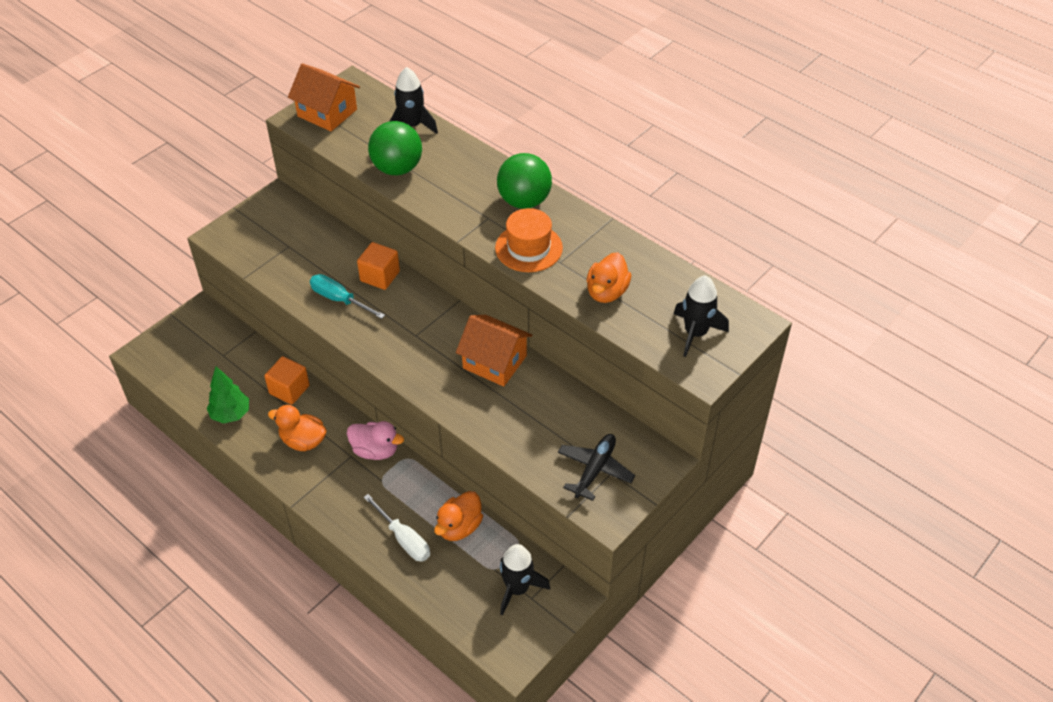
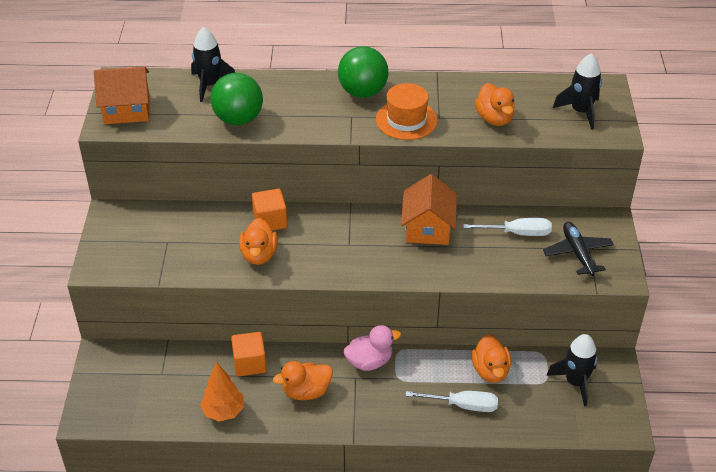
camera: 40 degrees left, 5 degrees down
green tree [207,367,249,424] -> orange tree [200,362,244,422]
turquoise screwdriver [310,274,385,319] -> orange duck [239,218,278,265]
orange house [456,315,532,387] -> orange house turned 75 degrees counterclockwise [401,174,457,245]
none -> white screwdriver [463,218,552,236]

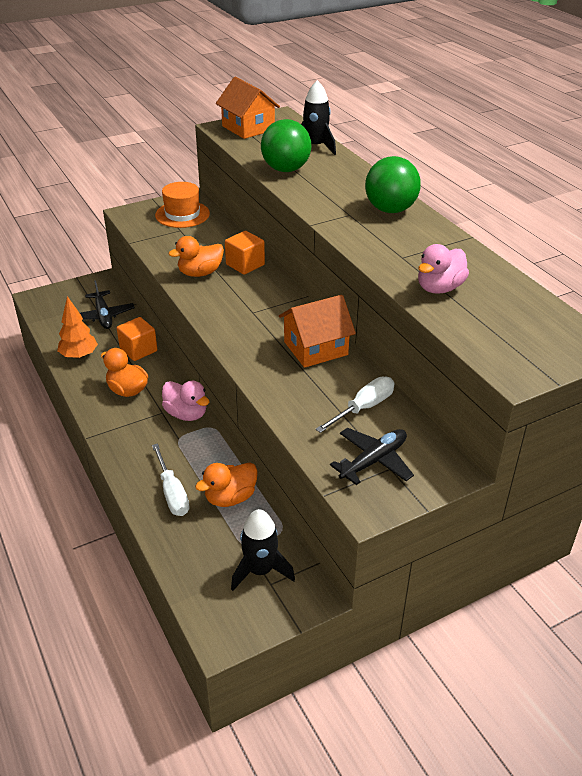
camera: 60 degrees right, 5 degrees down
orange hat [376,83,438,140] -> orange hat moved to [155,182,210,228]
white screwdriver [463,218,552,236] -> white screwdriver turned 105 degrees counterclockwise [315,377,395,433]
orange duck [475,83,515,126] -> pink duck [418,244,469,294]
black rocket [553,53,602,130] -> none
none -> black plane [80,280,135,329]

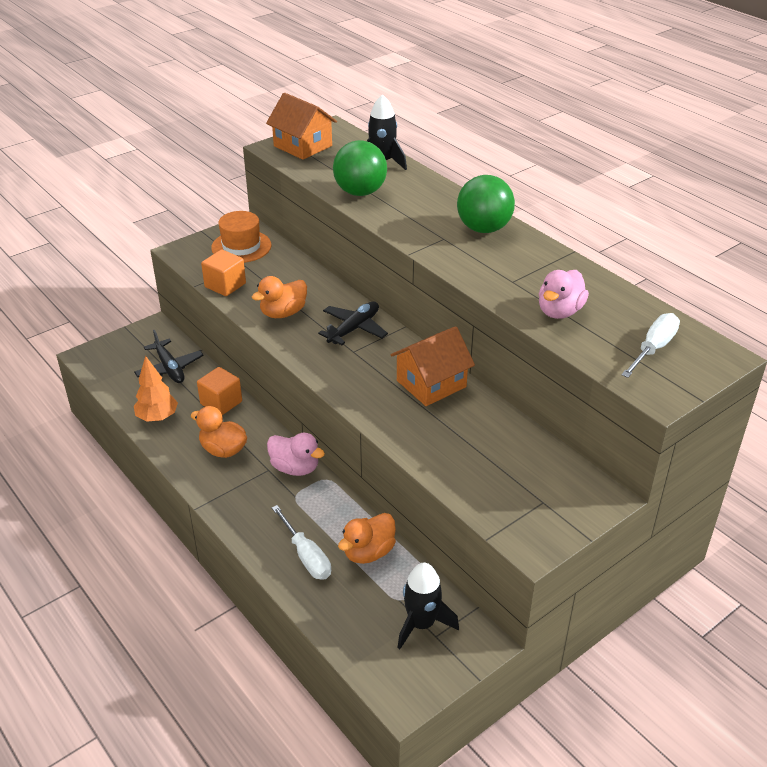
camera: 10 degrees left, 0 degrees up
orange cube [225,231,265,275] -> orange cube moved to [201,249,246,296]
white screwdriver [315,377,395,433] -> white screwdriver moved to [621,313,680,378]
black plane [330,428,414,485] -> black plane moved to [318,301,388,345]

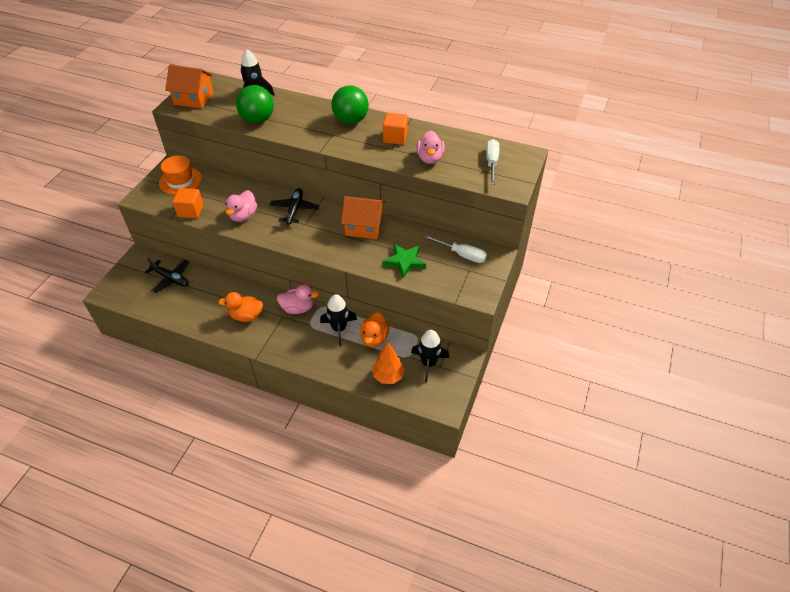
camera: 30 degrees left, 10 degrees up
orange tree [134,355,178,422] -> orange tree moved to [372,342,405,384]
orange cube [197,367,242,415] -> orange cube moved to [383,113,408,145]
orange duck [252,276,307,318] -> pink duck [225,190,257,222]
white screwdriver [272,505,331,580] -> white screwdriver moved to [424,235,487,263]
orange house [390,326,475,406] -> orange house turned 75 degrees clockwise [341,196,385,239]
none -> black rocket [320,294,357,346]
none -> green star [383,244,426,278]

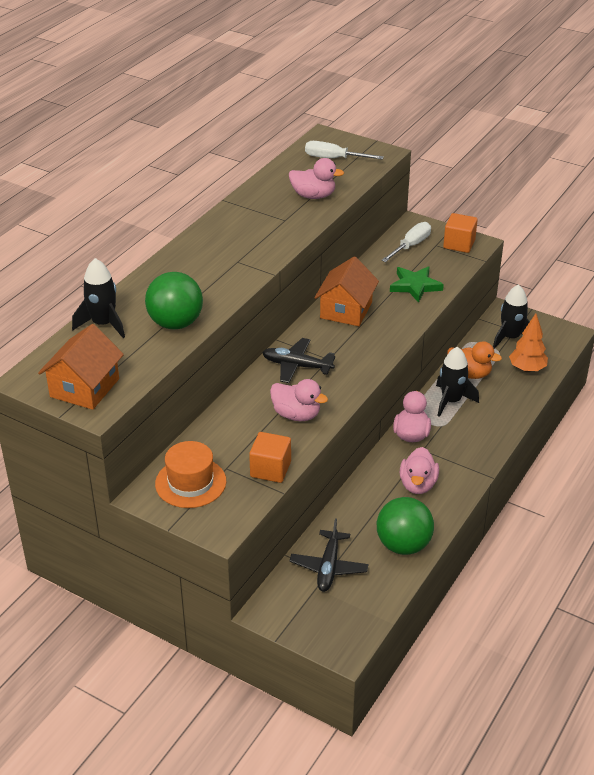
camera: 80 degrees left, 10 degrees down
black plane [145,258,189,293] -> black plane turned 150 degrees clockwise [289,518,368,592]
orange duck [219,292,263,322] -> pink duck [400,447,439,494]
green ball [331,85,369,124] -> green ball moved to [377,497,434,555]
orange cube [383,113,408,145] -> orange cube moved to [443,213,478,253]

